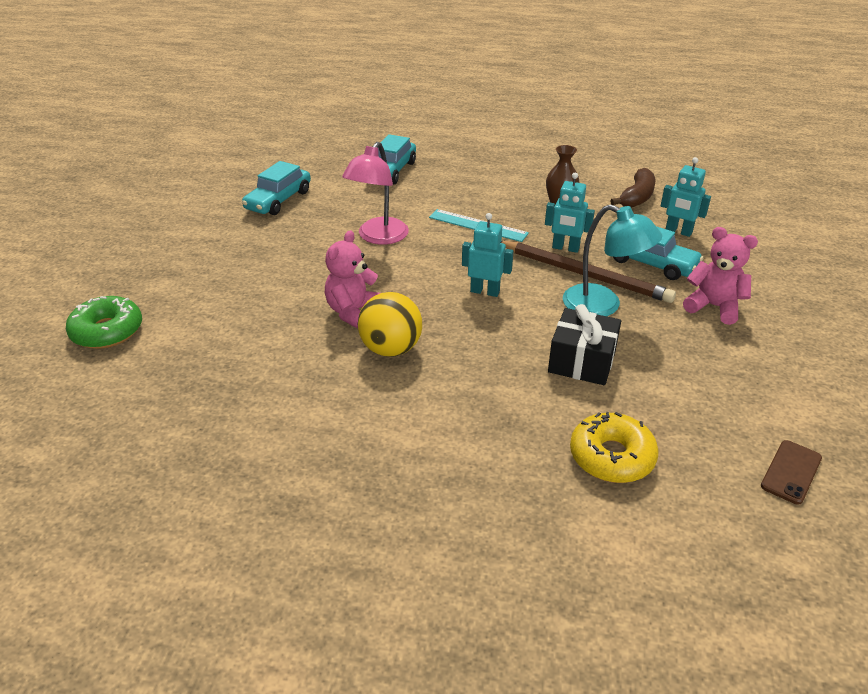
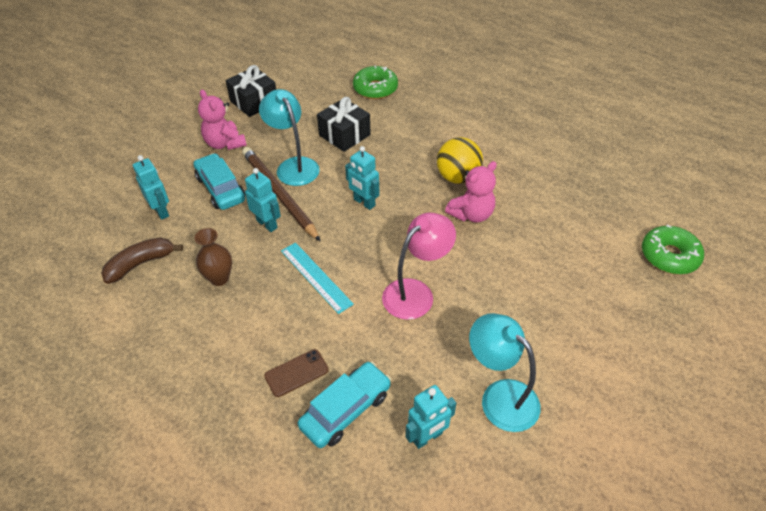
camera: 155 degrees left, 10 degrees up
turquoise car [242,161,311,215] -> turquoise lamp [469,313,540,432]
yellow donut [570,412,659,483] -> green donut [353,66,398,99]
brown phone [761,440,822,505] -> brown phone moved to [264,349,329,397]
none -> black gift [226,65,276,117]
none -> turquoise robot [405,385,456,449]

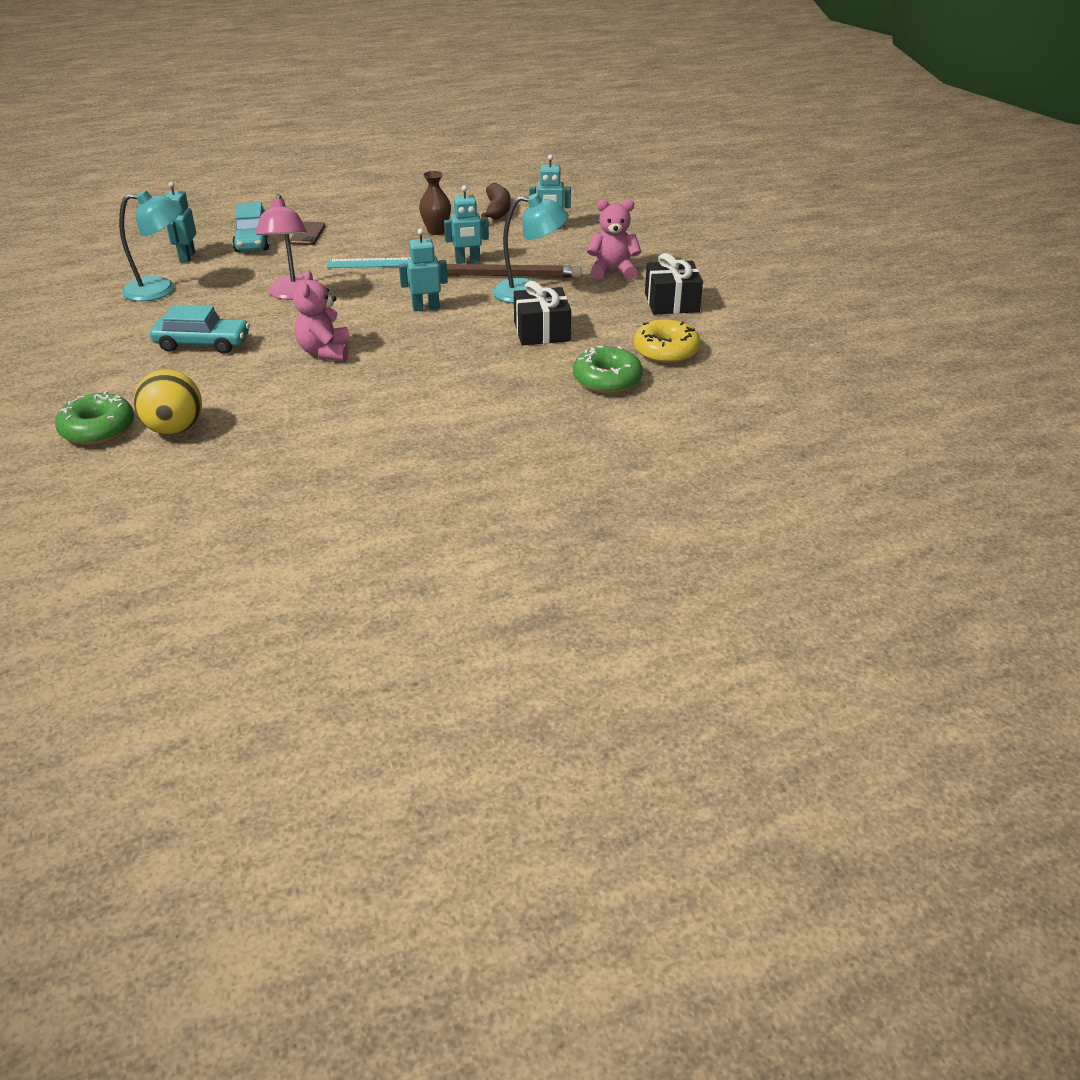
camera: 125 degrees right, 10 degrees down
turquoise car [194,153,245,210] -> turquoise car moved to [150,305,250,354]
yellow ball [437,137,483,184] -> yellow ball moved to [134,370,202,434]
none -> yellow donut [633,319,701,364]

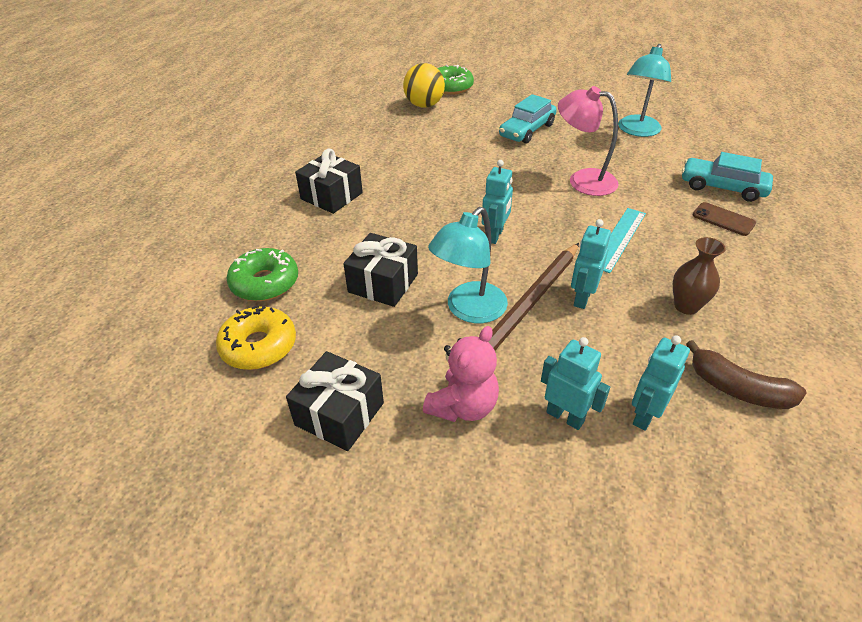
camera: 125 degrees right, 5 degrees up
turquoise robot [165,182,196,262] -> turquoise robot moved to [541,337,610,430]
pink teddy bear [293,270,350,361] -> none
none -> black gift [295,148,363,214]

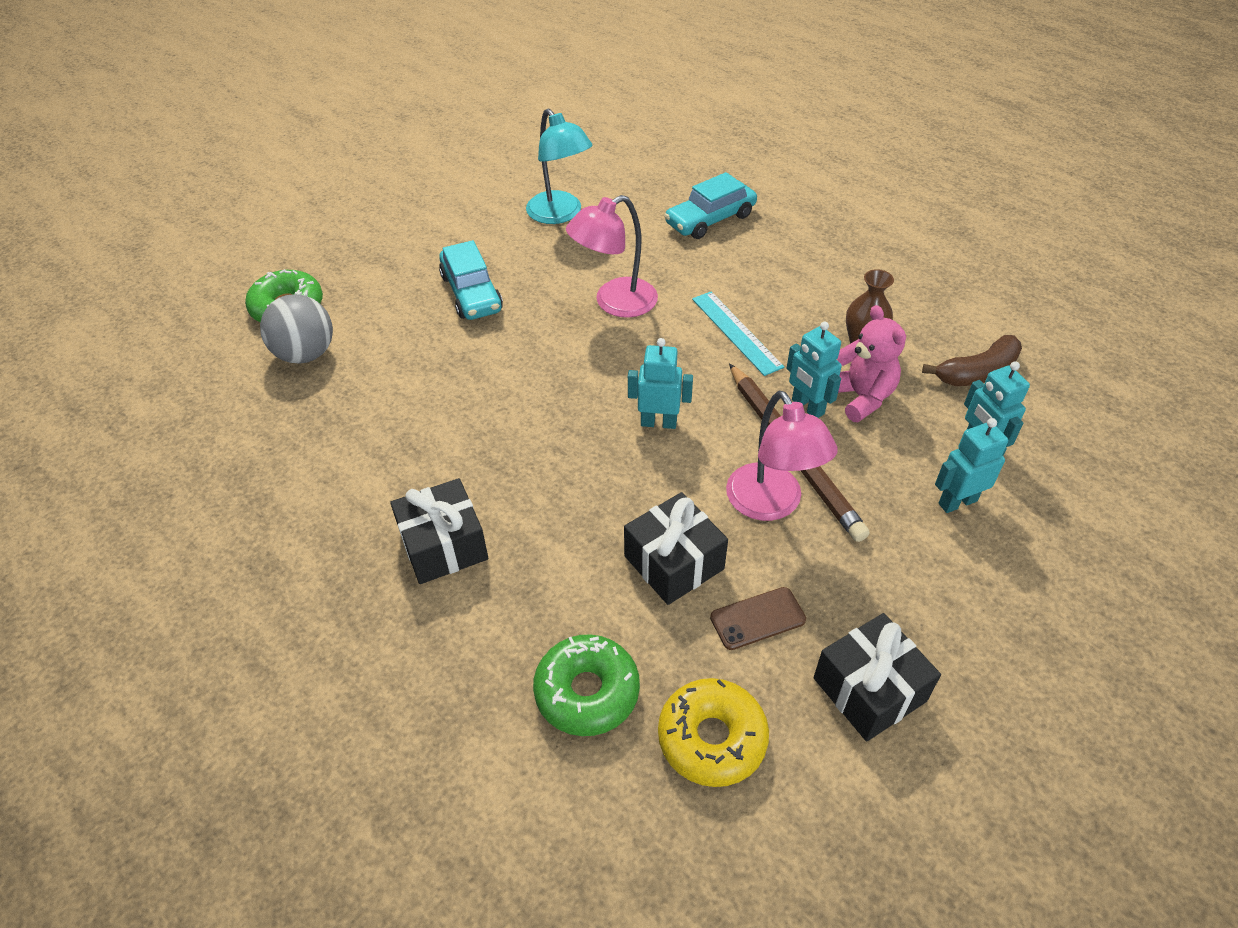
camera: 60 degrees left, 5 degrees up
yellow ball [403,63,445,108] -> grey ball [260,294,333,364]
pink teddy bear [423,326,499,422] -> pink teddy bear moved to [837,305,906,422]
turquoise lamp [428,207,508,323] -> pink lamp [726,391,838,521]
turquoise robot [482,160,513,244] -> turquoise robot turned 45 degrees counterclockwise [628,338,693,429]
brown phone [692,202,756,236] -> brown phone moved to [710,587,806,650]

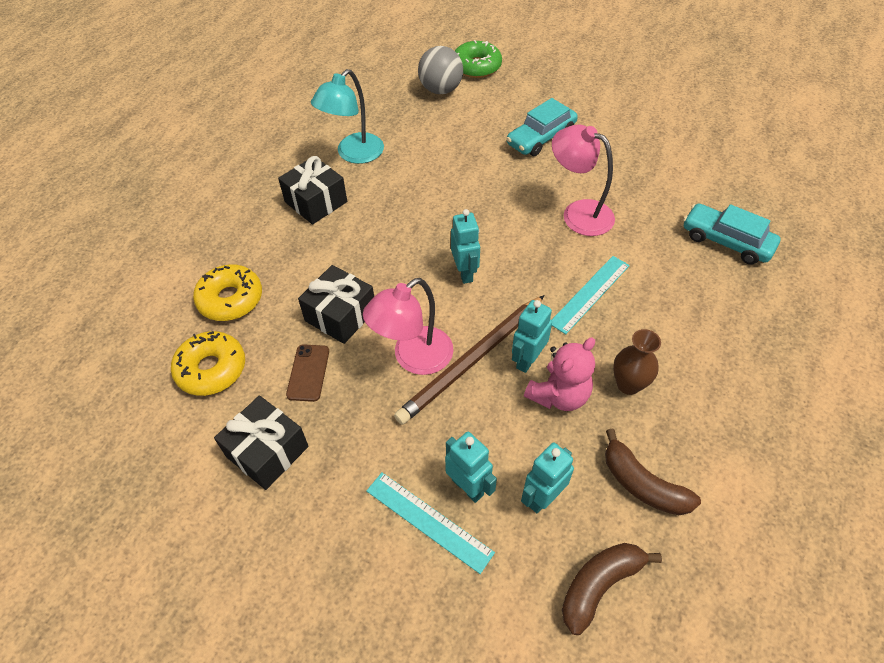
camera: 70 degrees right, 5 degrees up
turquoise lamp [526,109,592,224] -> turquoise lamp moved to [311,69,384,164]
green donut [533,634,640,736] -> yellow donut [193,264,262,321]
brown phone [710,587,806,650] -> brown phone turned 45 degrees clockwise [286,344,329,402]
none -> turquoise ruler [366,473,495,574]
none -> brown banana [562,543,662,635]

